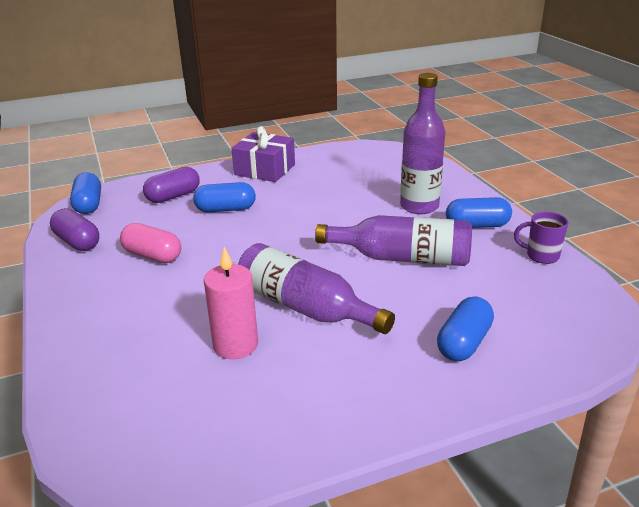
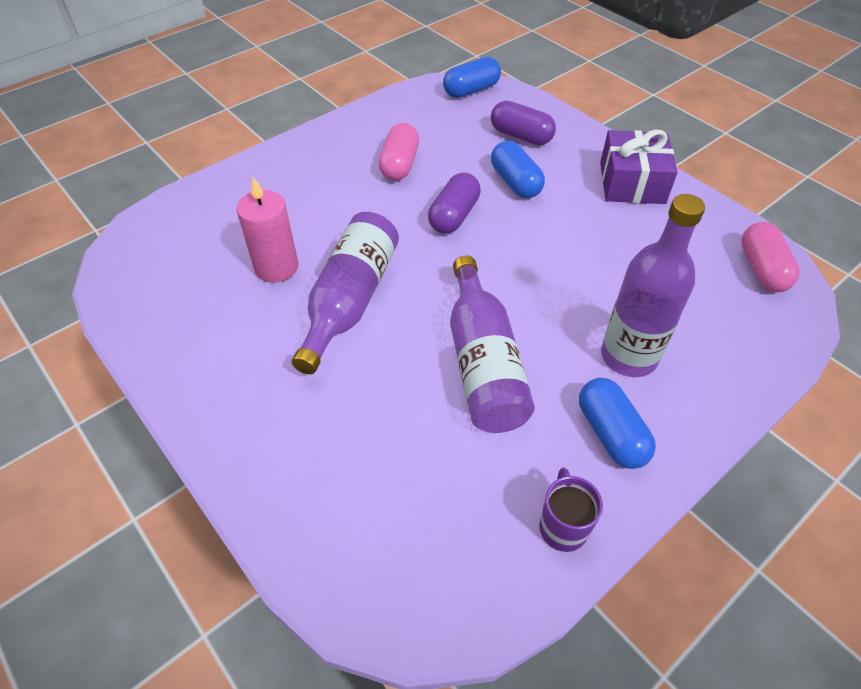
camera: 70 degrees right, 20 degrees up
purple capsule [50,208,99,251] -> purple capsule moved to [428,172,481,234]
blue capsule [437,296,494,361] -> none
none -> pink capsule [741,222,800,292]

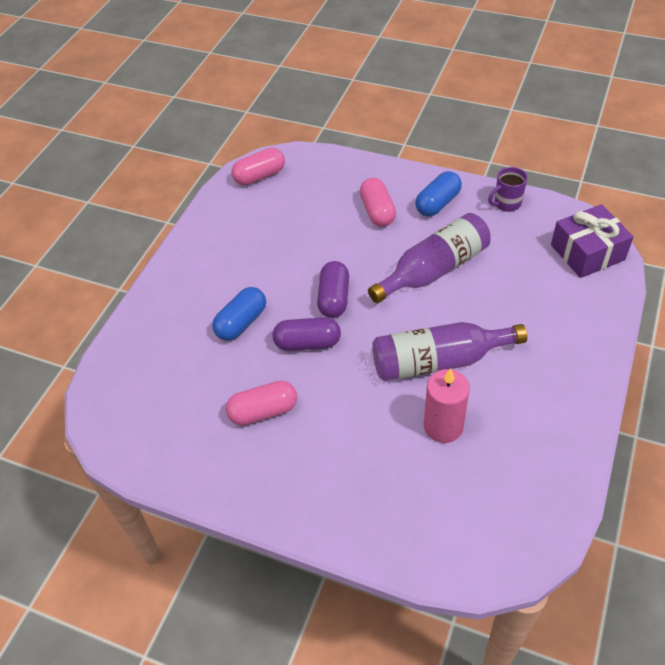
camera: 115 degrees left, 0 degrees up
blue capsule [443,57,501,98] -> none
purple capsule [491,101,556,145] -> purple capsule moved to [317,261,349,318]
purple gift [600,130,678,204] -> purple gift moved to [551,204,634,278]
purple bottle [601,194,705,377] -> pink capsule [360,178,396,227]

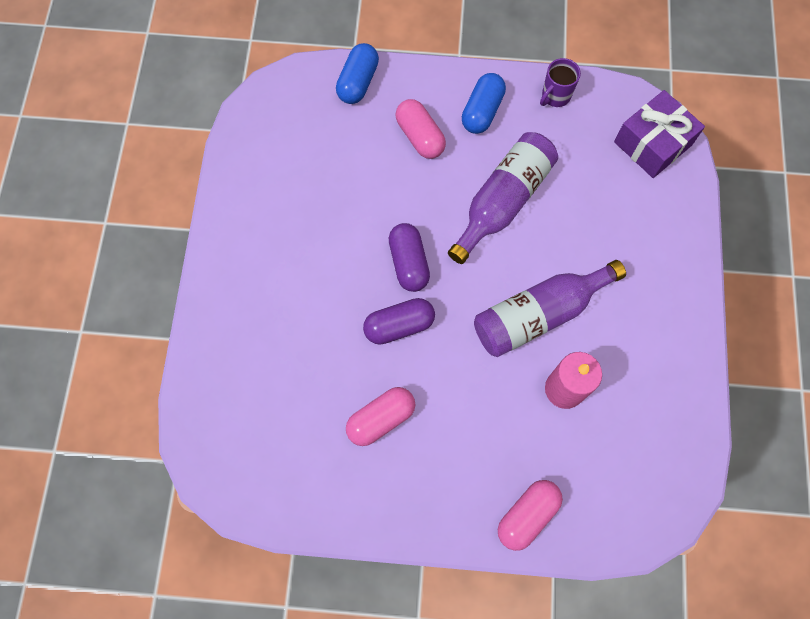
camera: 20 degrees left, 20 degrees up
blue capsule [212,287,266,341] -> blue capsule moved to [336,43,379,104]
pink capsule [232,148,285,185] -> pink capsule moved to [498,480,563,551]

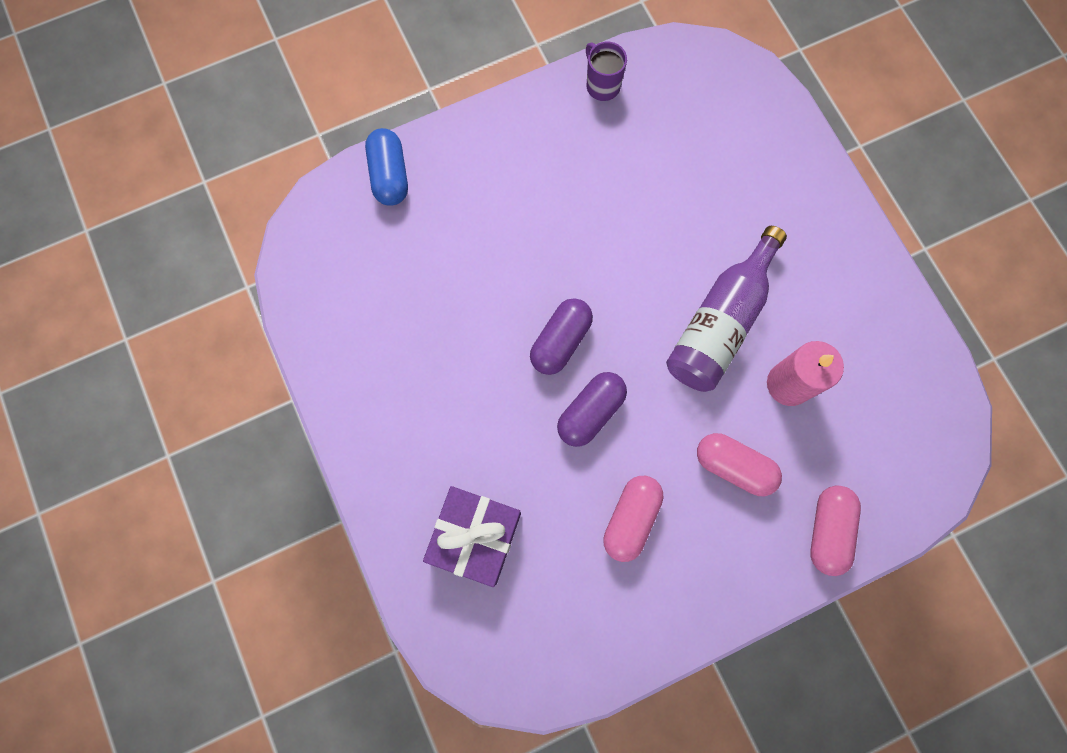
camera: 30 degrees left, 5 degrees up
purple capsule [389,223,430,292] -> purple capsule turned 75 degrees clockwise [530,298,593,375]
pink capsule [396,99,446,159] -> pink capsule moved to [697,433,782,496]
purple bottle [448,132,558,264] -> none
blue capsule [462,73,506,134] -> none
purple mug [540,58,581,107] -> purple mug turned 135 degrees clockwise [586,42,627,101]
purple gift [614,90,705,178] -> purple gift moved to [423,486,521,587]

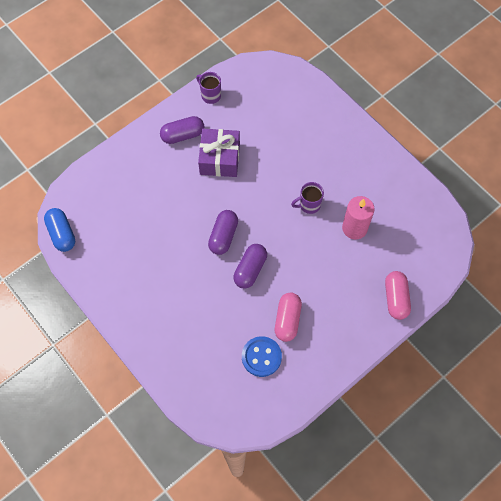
camera: 15 degrees left, 10 degrees down
blue capsule [365,128,408,206] -> blue capsule moved to [44,208,75,252]
purple gift [423,486,521,587] -> purple gift moved to [198,129,240,177]
purple bottle [666,226,787,392] -> purple mug [291,182,324,214]
pink capsule [697,433,782,496] -> none
none -> purple capsule [160,116,204,144]
none -> blue button [242,336,282,377]

